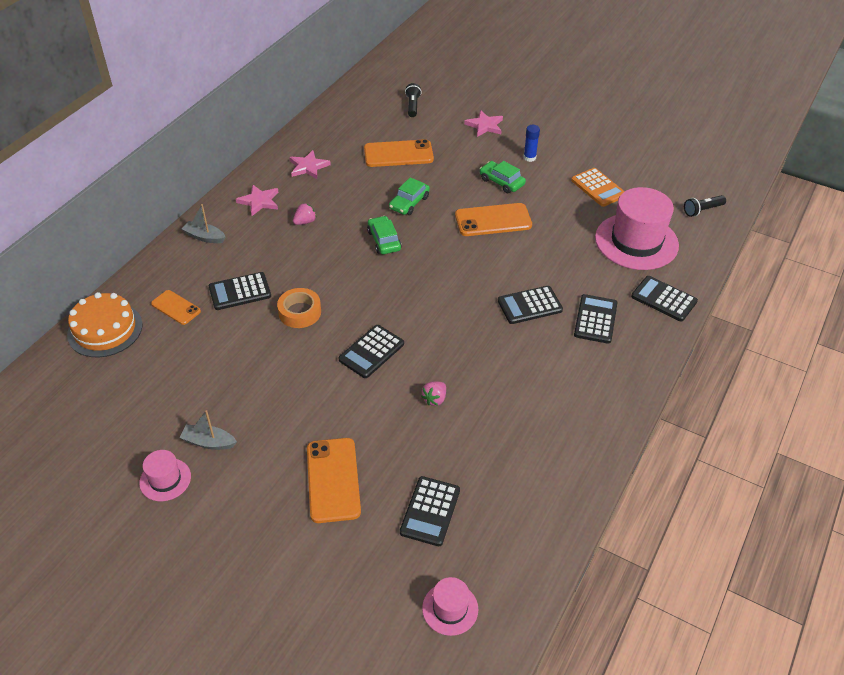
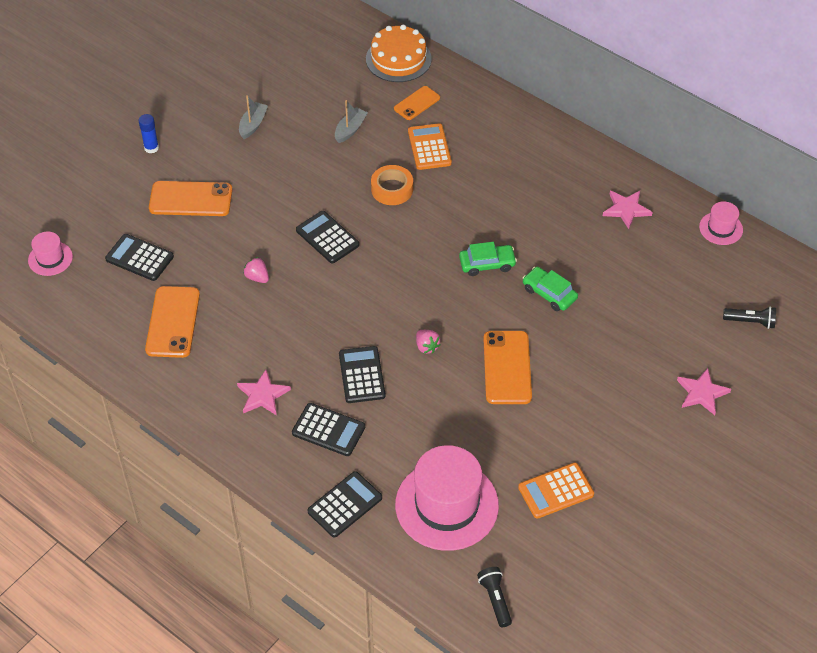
camera: 100 degrees right, 5 degrees up
pink hat [139,450,191,501] -> pink hat moved to [699,201,743,245]
grey boat [182,204,226,243] -> grey boat moved to [335,100,368,143]
black calculator [209,272,271,310] -> orange calculator [408,123,452,170]
pink star [236,185,278,216] -> pink star moved to [237,370,291,415]
pink strawberry [293,203,317,225] -> pink strawberry moved to [416,330,441,354]
orange phone [364,139,434,167] -> orange phone moved to [145,286,200,358]
green car [480,161,526,193] -> none
blue glue stick [523,125,540,162] -> blue glue stick moved to [139,114,159,154]

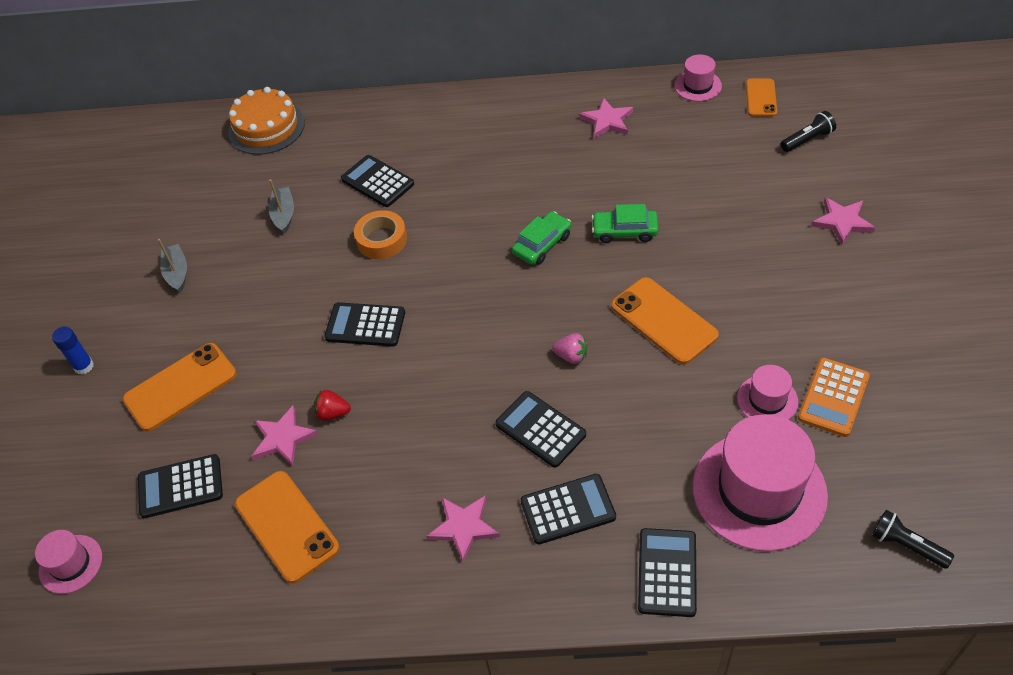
camera: 35 degrees left, 0 degrees up
pink strawberry [243,257,269,283] -> red strawberry [314,390,351,421]
orange phone [394,86,440,120] -> orange phone moved to [746,79,777,117]
orange calculator [408,123,452,170] -> black calculator [341,155,414,207]
none -> pink star [252,405,318,466]
none -> pink hat [737,365,798,420]

